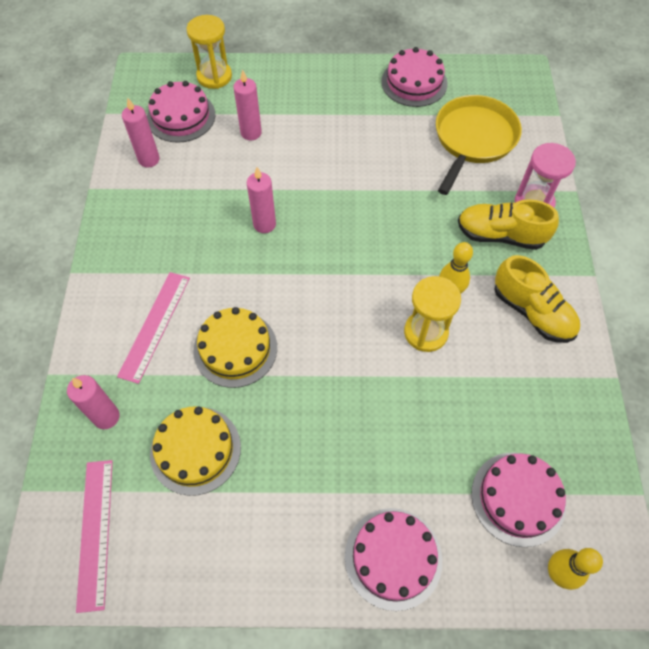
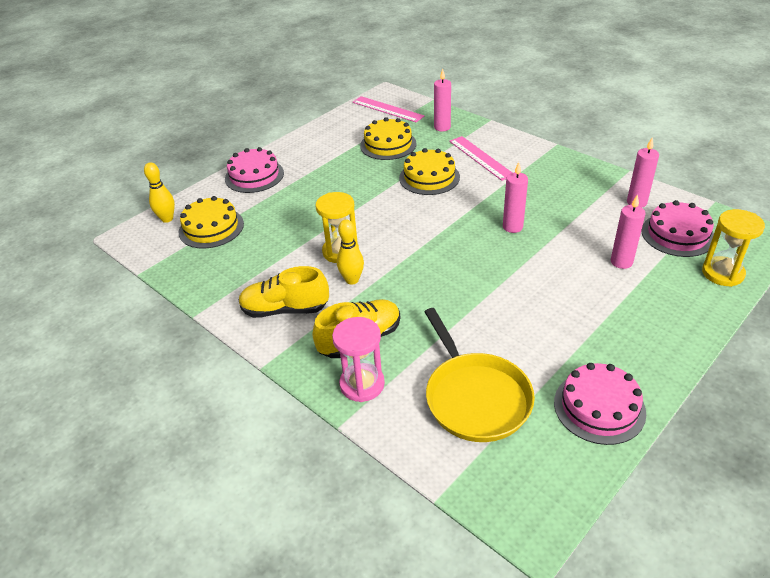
camera: 135 degrees right, 20 degrees down
pink cake [471,453,566,547] -> yellow cake [178,196,244,249]

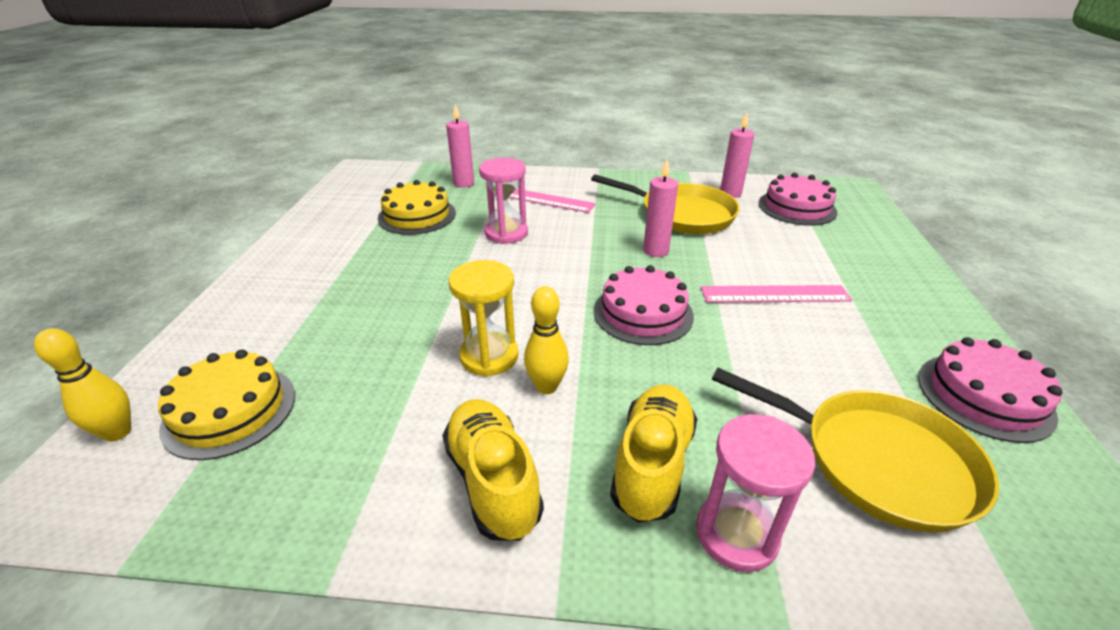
camera: 40 degrees left, 5 degrees down
pink cake [225,147,284,193] -> pink cake moved to [594,265,694,345]
yellow shoe [239,266,329,318] -> yellow shoe turned 105 degrees clockwise [442,399,544,541]
pink ruler [352,96,424,122] -> pink ruler moved to [701,285,852,302]
yellow cake [399,148,460,195] -> pink hourglass [479,158,528,244]
pink candle [611,194,645,269] -> none
yellow hourglass [702,209,765,287] -> none
none -> yellow pan [591,174,739,234]

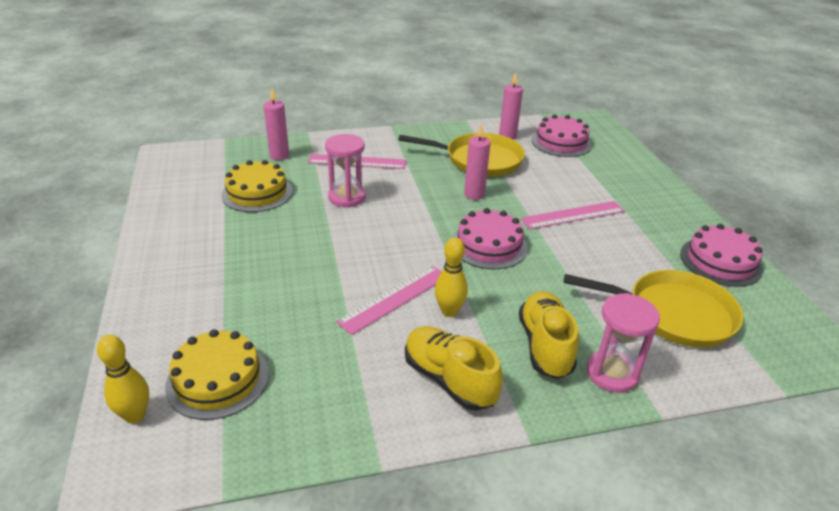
camera: 20 degrees left, 0 degrees up
yellow hourglass [449,260,518,377] -> pink ruler [336,266,442,335]

